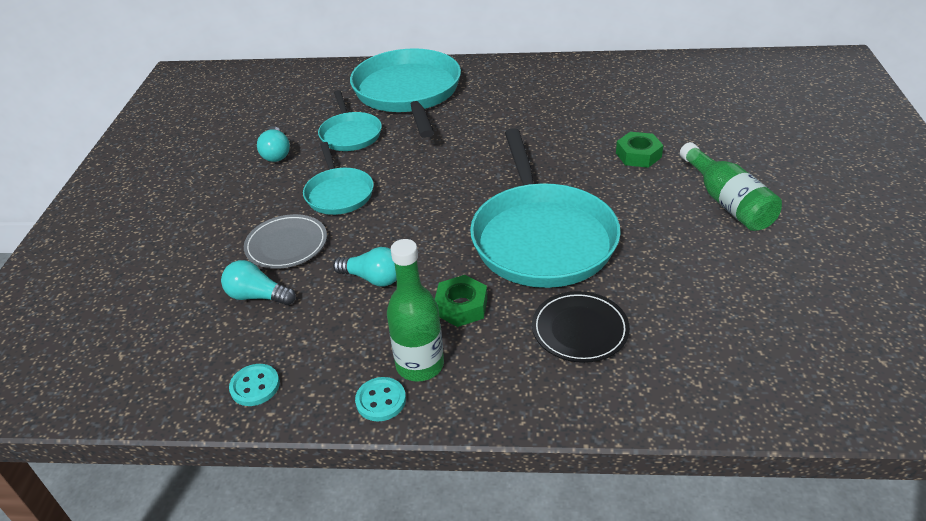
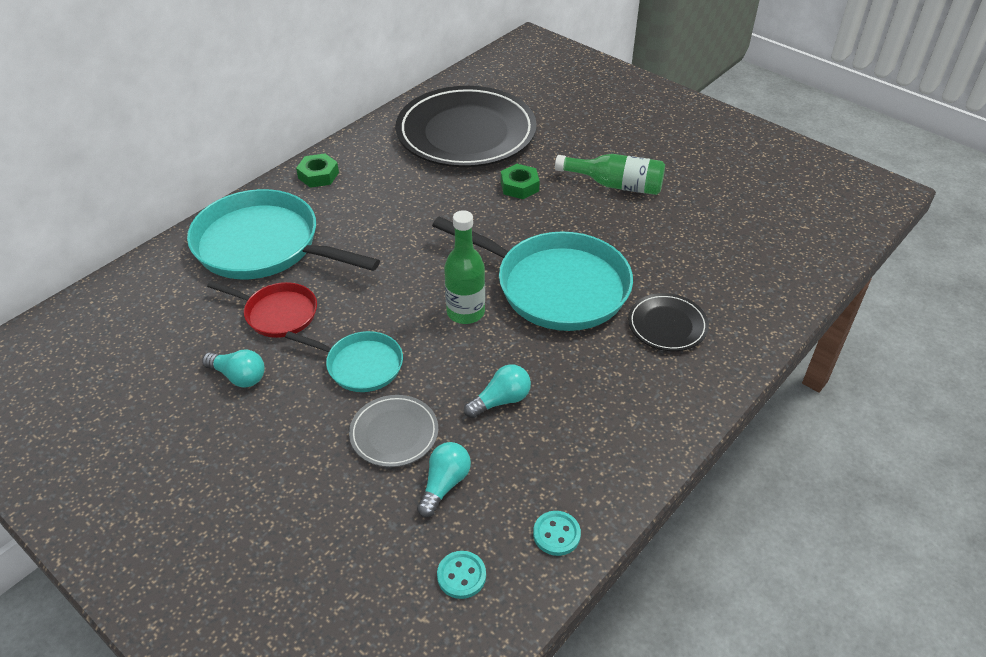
camera: 55 degrees left, 5 degrees up
turquoise light bulb [221,260,296,305] -> turquoise light bulb turned 150 degrees clockwise [417,442,471,517]
turquoise pan [318,90,382,151] -> red pan [207,281,317,338]
turquoise button [355,377,406,421] -> turquoise button moved to [437,551,486,599]
green bottle [387,239,444,382] -> green bottle moved to [444,210,485,324]
green nut [435,275,487,327] -> green nut moved to [296,153,339,188]
none -> black plate [396,86,537,167]

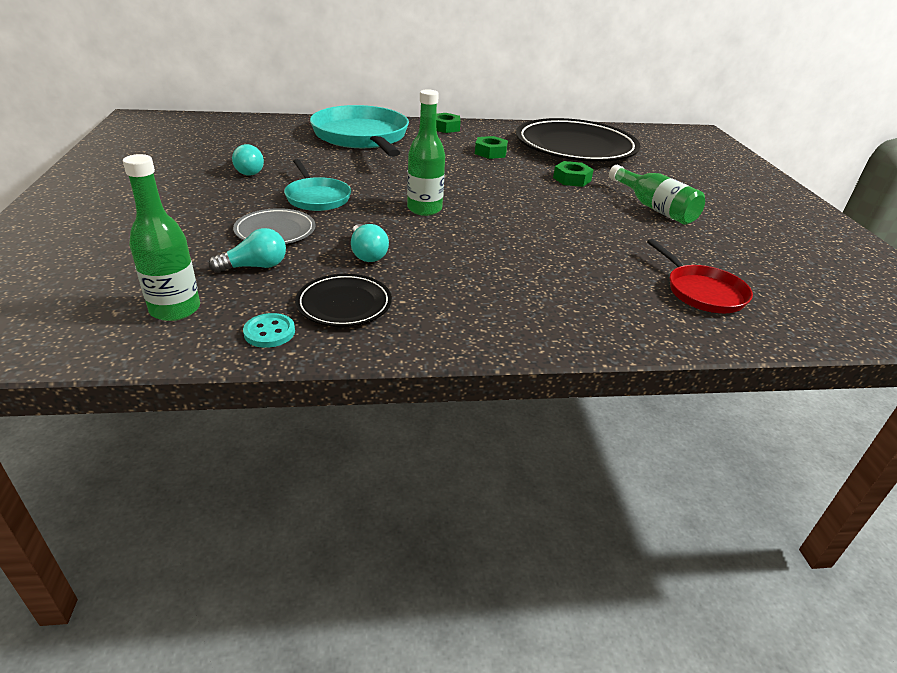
camera: 40 degrees right, 10 degrees down
red pan [207,281,317,338] -> red pan moved to [647,239,753,313]
turquoise pan [432,216,633,331] -> none
turquoise button [437,551,486,599] -> green bottle [123,154,200,321]
turquoise light bulb [464,364,531,418] -> turquoise light bulb turned 60 degrees clockwise [351,224,389,262]
black plate [628,293,709,351] -> black plate moved to [295,274,392,327]
none -> green nut [475,136,508,159]

